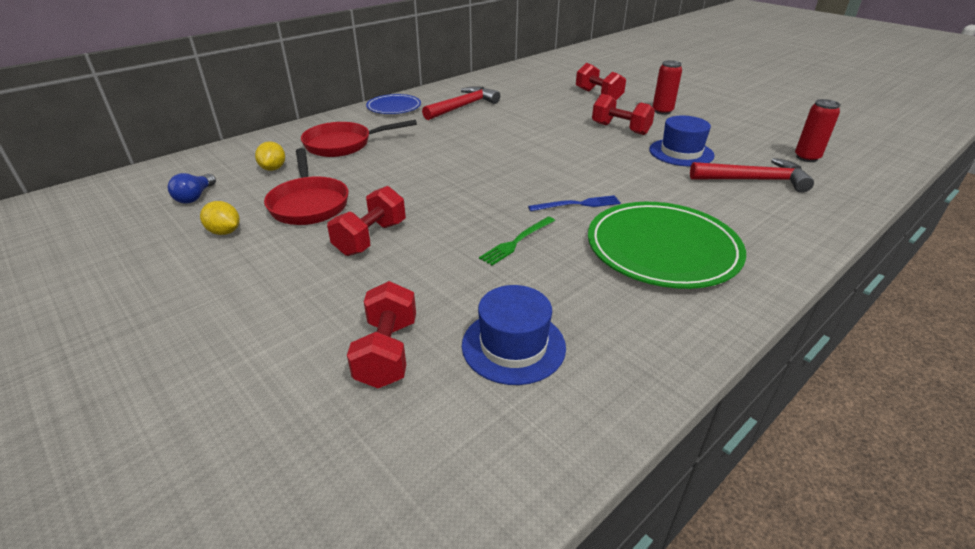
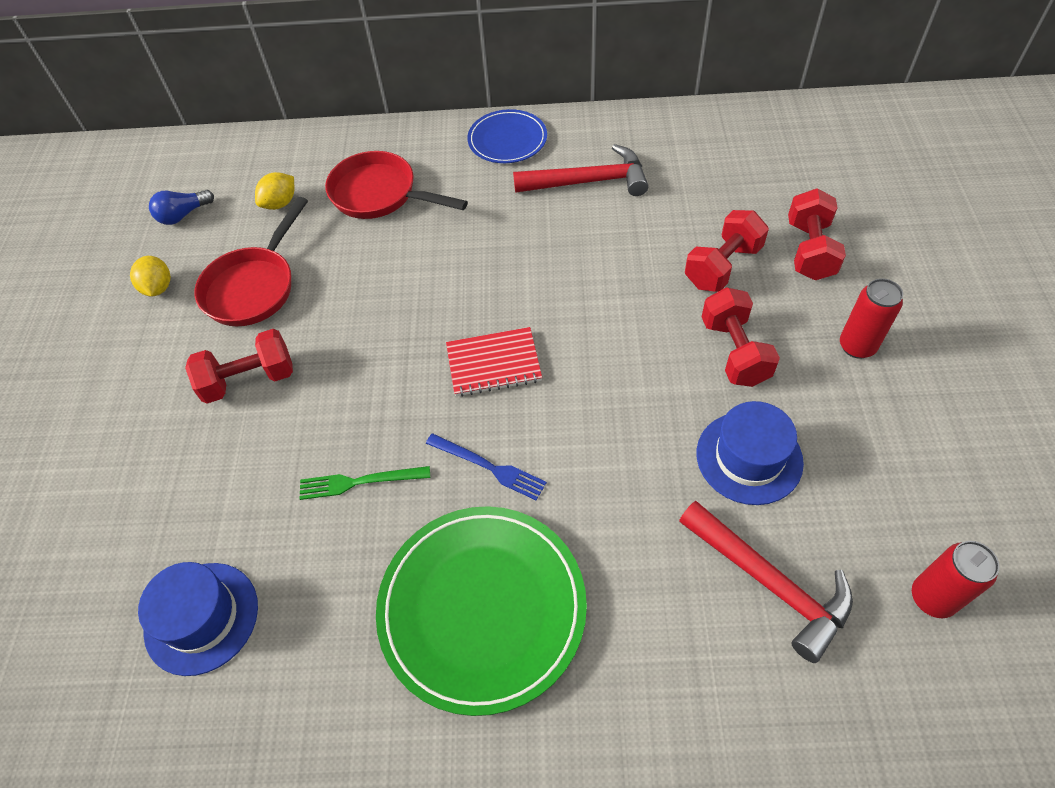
camera: 45 degrees right, 20 degrees up
red dumbbell [347,281,416,388] -> red dumbbell moved to [685,210,769,292]
none -> red notebook [446,327,542,397]

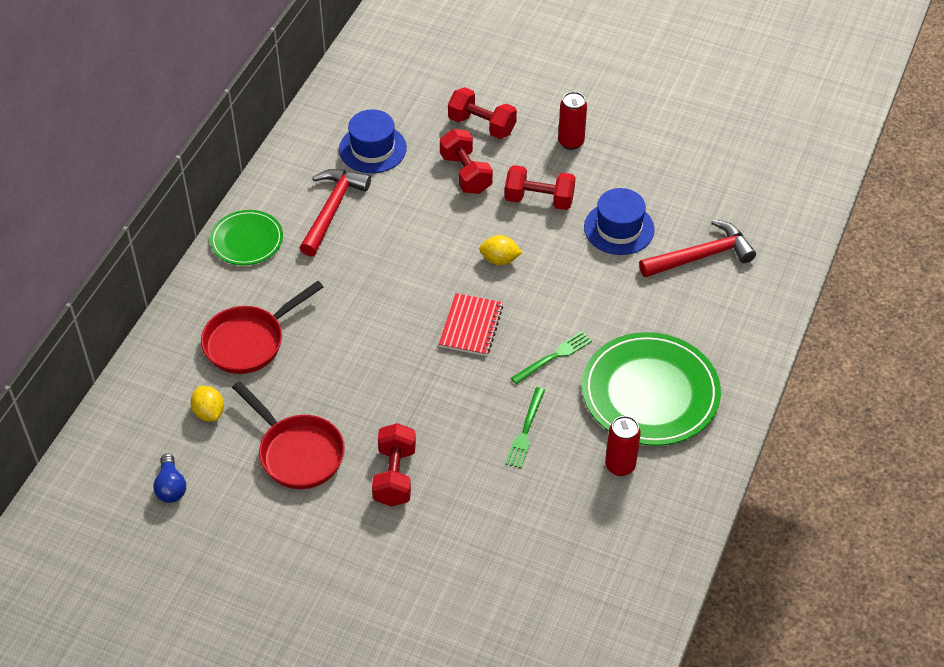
camera: 70 degrees left, 5 degrees down
yellow lemon [130,256,171,296] -> yellow lemon moved to [479,235,522,265]
blue hat [138,562,258,676] -> blue hat moved to [339,110,407,173]
blue fork [426,433,547,501] -> green fork [511,331,592,384]
blue plate [467,109,547,163] -> green plate [210,210,283,265]
red can [912,541,1000,618] -> red can moved to [605,416,641,476]

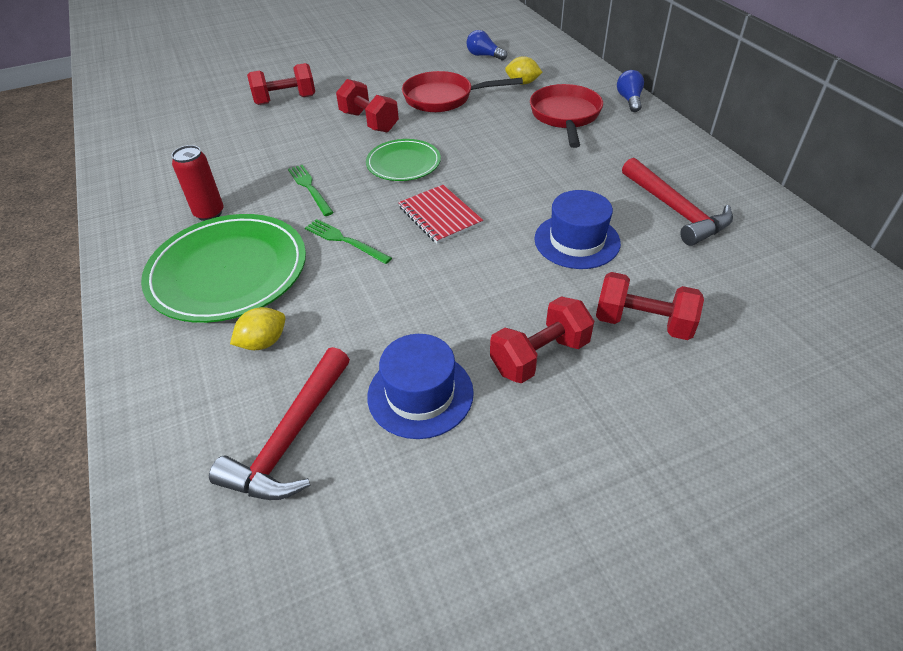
camera: 135 degrees right, 5 degrees down
green plate [210,210,283,265] -> green plate moved to [366,139,441,181]
blue hat [339,110,407,173] -> blue hat moved to [534,190,621,269]
red dumbbell [448,87,517,139] -> red dumbbell moved to [247,63,315,105]
yellow lemon [479,235,522,265] -> yellow lemon moved to [230,307,286,350]
green fork [511,331,592,384] -> green fork turned 120 degrees clockwise [305,219,392,264]
red can [558,92,587,150] -> none
none -> blue light bulb [617,70,644,112]

